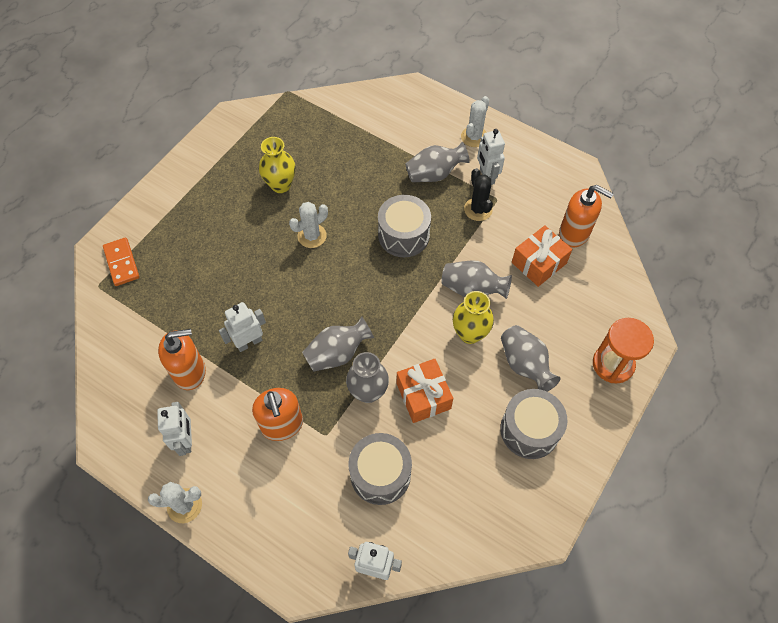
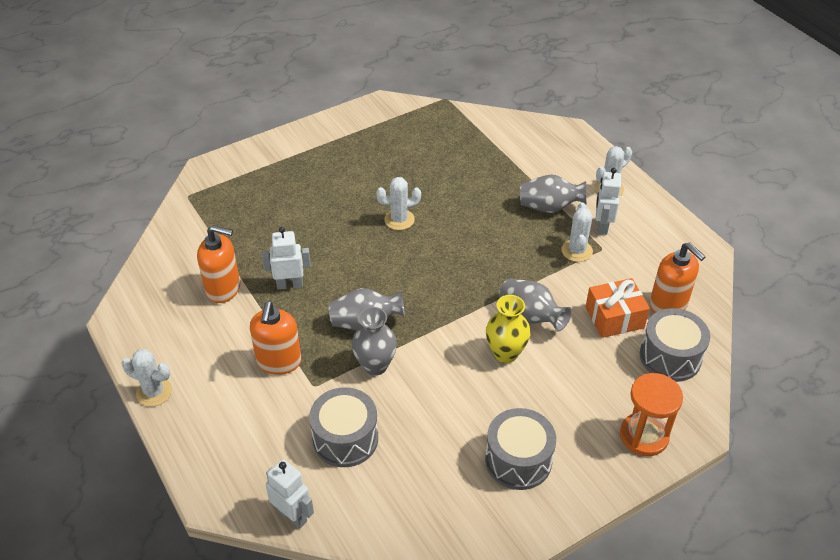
camera: 25 degrees right, 15 degrees down
orange domino [103,237,139,286] -> none
white robot [157,402,192,456] -> none
yellow vase [259,137,296,193] -> none
grey drum [378,195,431,257] -> grey drum moved to [640,308,710,382]
orange gift [397,359,453,423] -> none
black cactus [464,168,493,221] -> white cactus [561,203,593,262]
grey vase [501,325,561,392] -> none

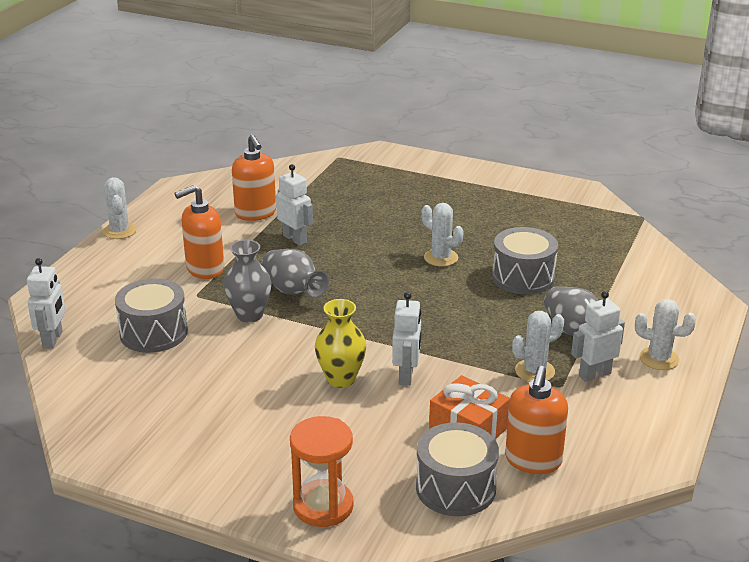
camera: 55 degrees right, 15 degrees down
grey drum [485,408,556,490] -> grey drum moved to [492,227,558,295]
grey vase [499,279,572,331] -> white robot [392,292,421,386]

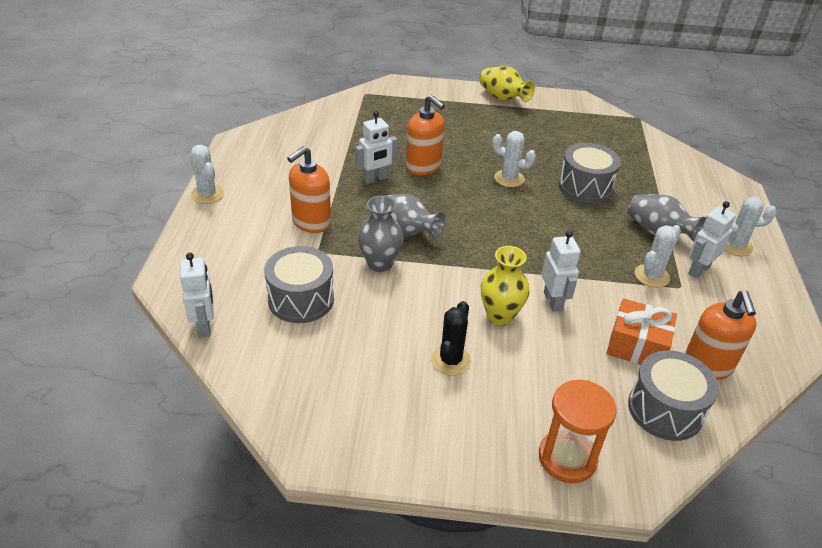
camera: 20 degrees left, 10 degrees up
orange soap dispenser [232,134,276,221] -> orange soap dispenser moved to [406,94,445,175]
white robot [276,164,313,246] -> white robot turned 120 degrees clockwise [355,111,397,184]
none -> black cactus [431,301,471,375]
none -> yellow vase [479,66,535,102]

